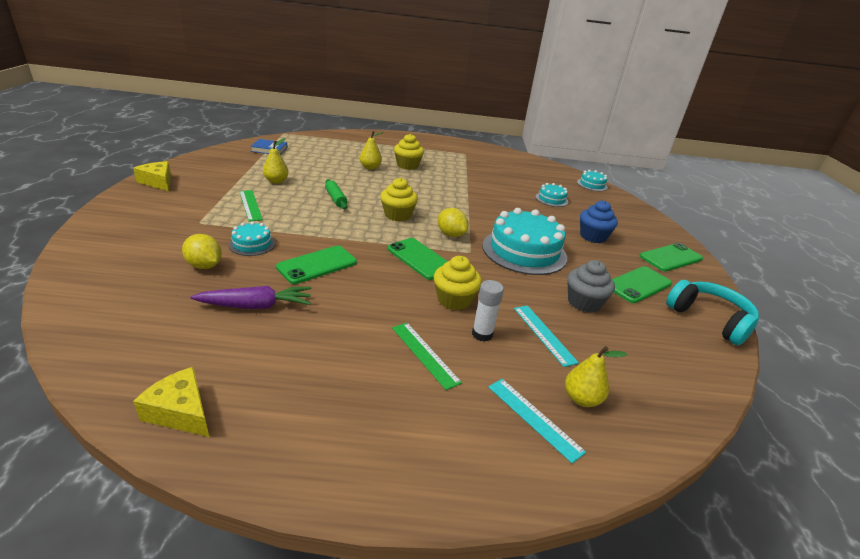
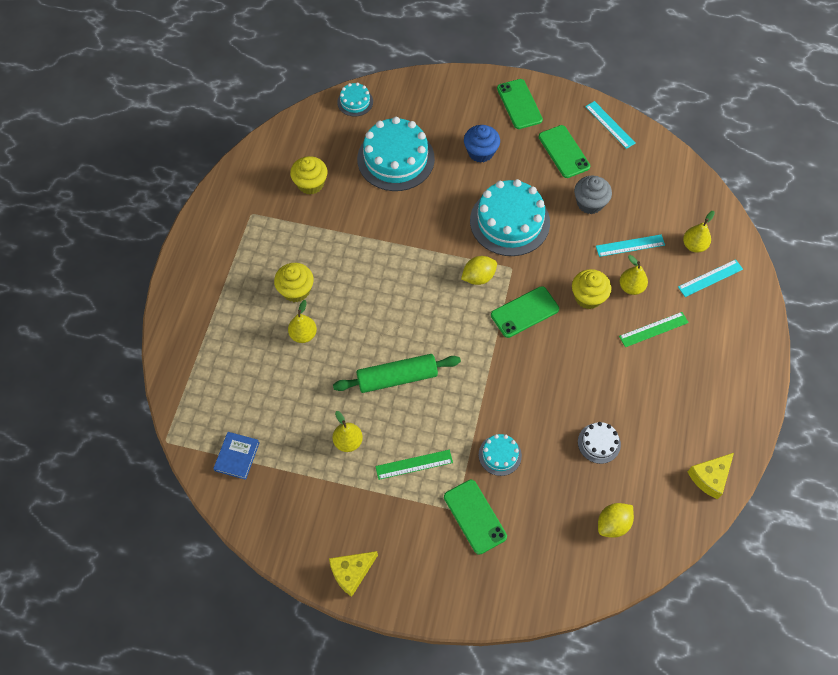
camera: 75 degrees left, 30 degrees up
yellow lemon [182,234,222,269] -> yellow lemon moved to [598,503,634,538]
purple carrot [191,286,311,309] -> white cake [578,422,621,464]
green phone [276,246,357,284] -> green phone moved to [444,480,507,555]
green rolling pin [325,179,347,209] -> green rolling pin [333,354,461,393], size x1.71
yellow cupcake [380,178,418,222] -> yellow cupcake moved to [290,156,328,194]
white glue stick [472,280,504,342] -> yellow pear [620,255,648,295]
turquoise cake [535,183,568,207] -> turquoise cake [357,117,435,191], size x2.09
turquoise headphones [666,280,759,345] -> turquoise ruler [585,101,635,149]

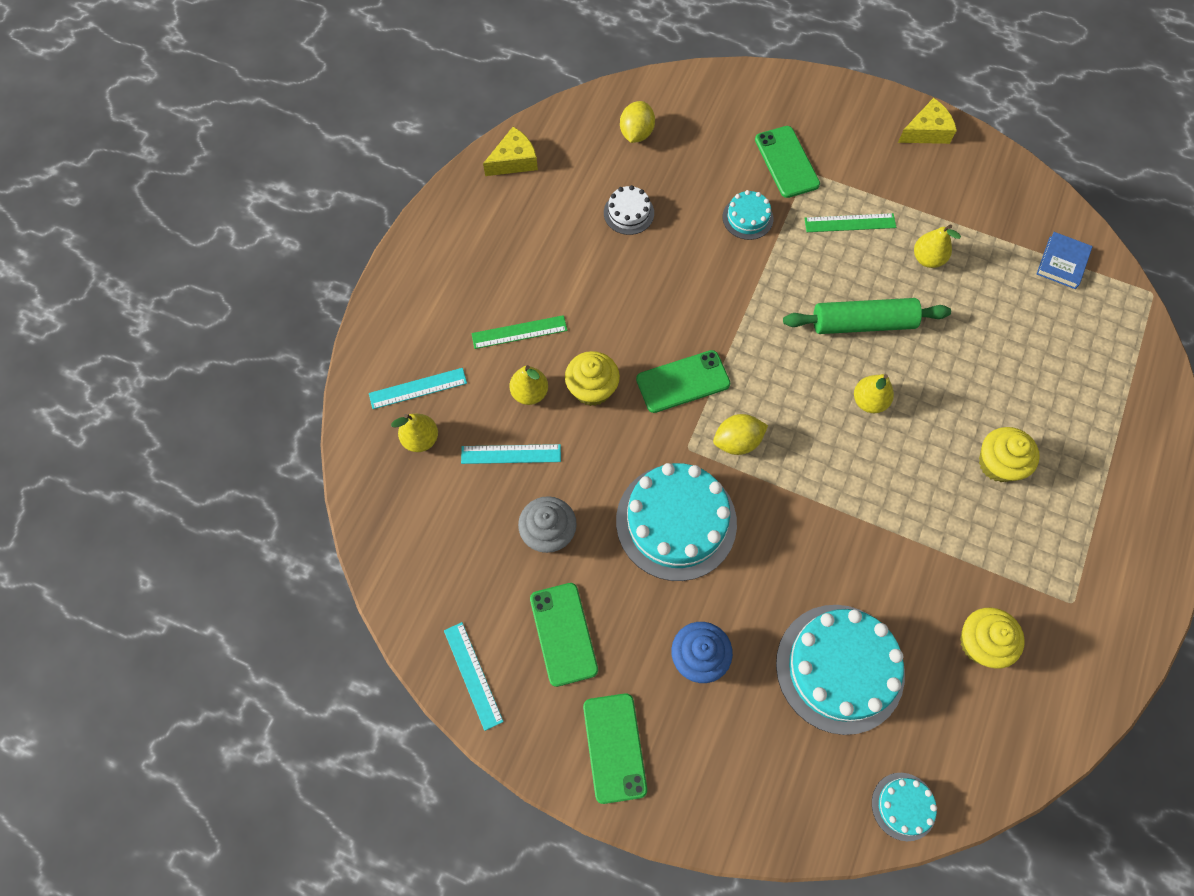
camera: 170 degrees left, 5 degrees up
yellow pear [288,300,317,343] -> yellow pear moved to [854,374,894,413]
yellow lemon [598,503,634,538] -> yellow lemon turned 45 degrees counterclockwise [620,101,655,143]

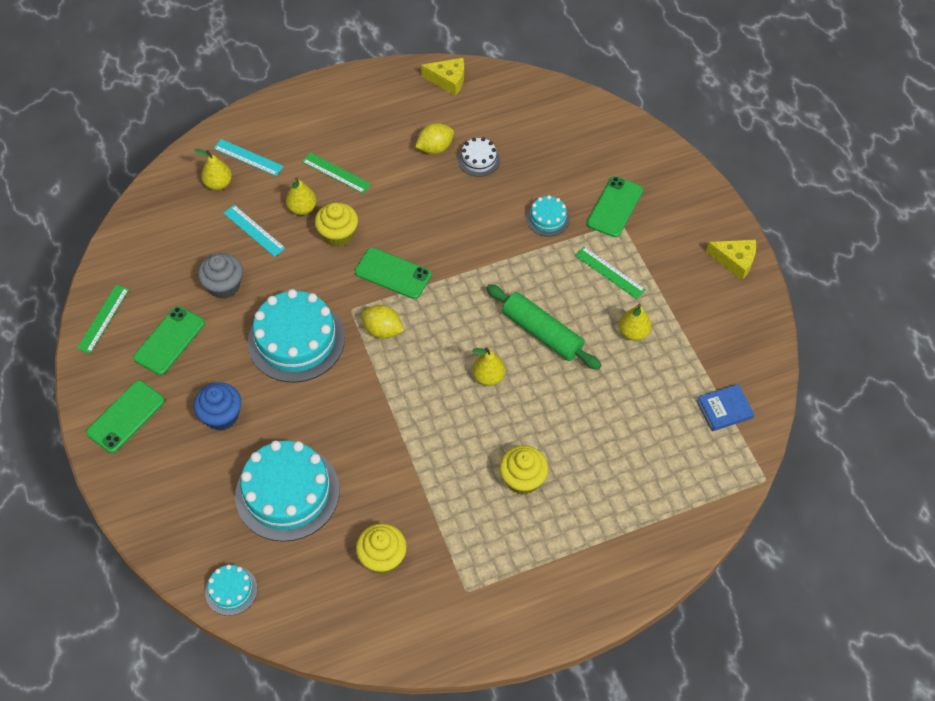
camera: 45 degrees right, 10 degrees down
turquoise ruler [444,622,504,731] -> green ruler [77,285,129,353]
yellow lemon [620,101,655,143] -> yellow lemon moved to [415,123,454,154]

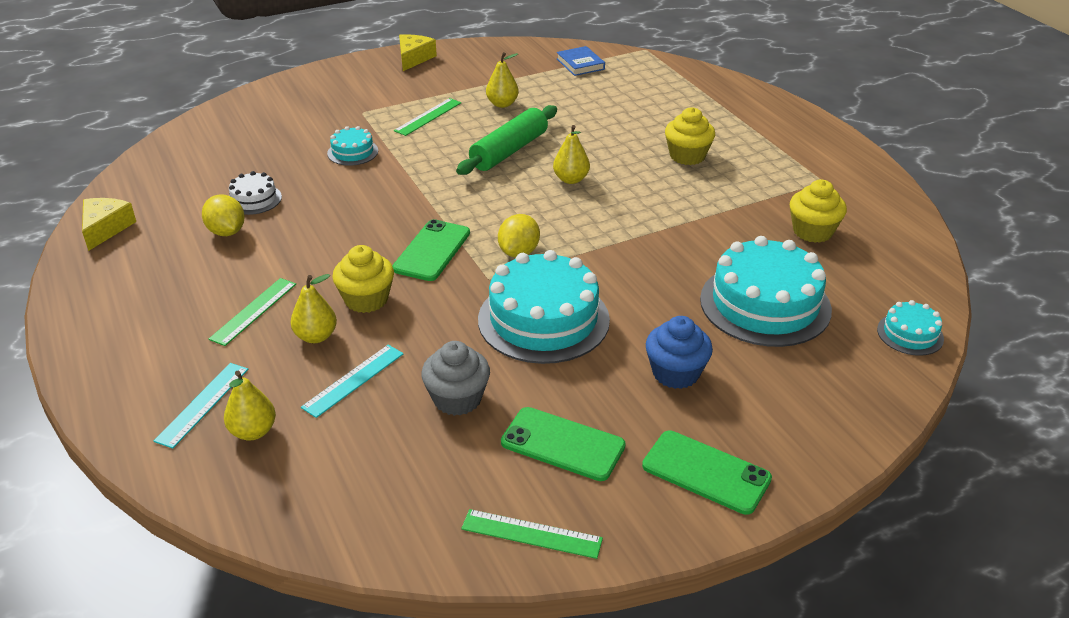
camera: 95 degrees left, 20 degrees down
green phone [586,176,643,237] -> none

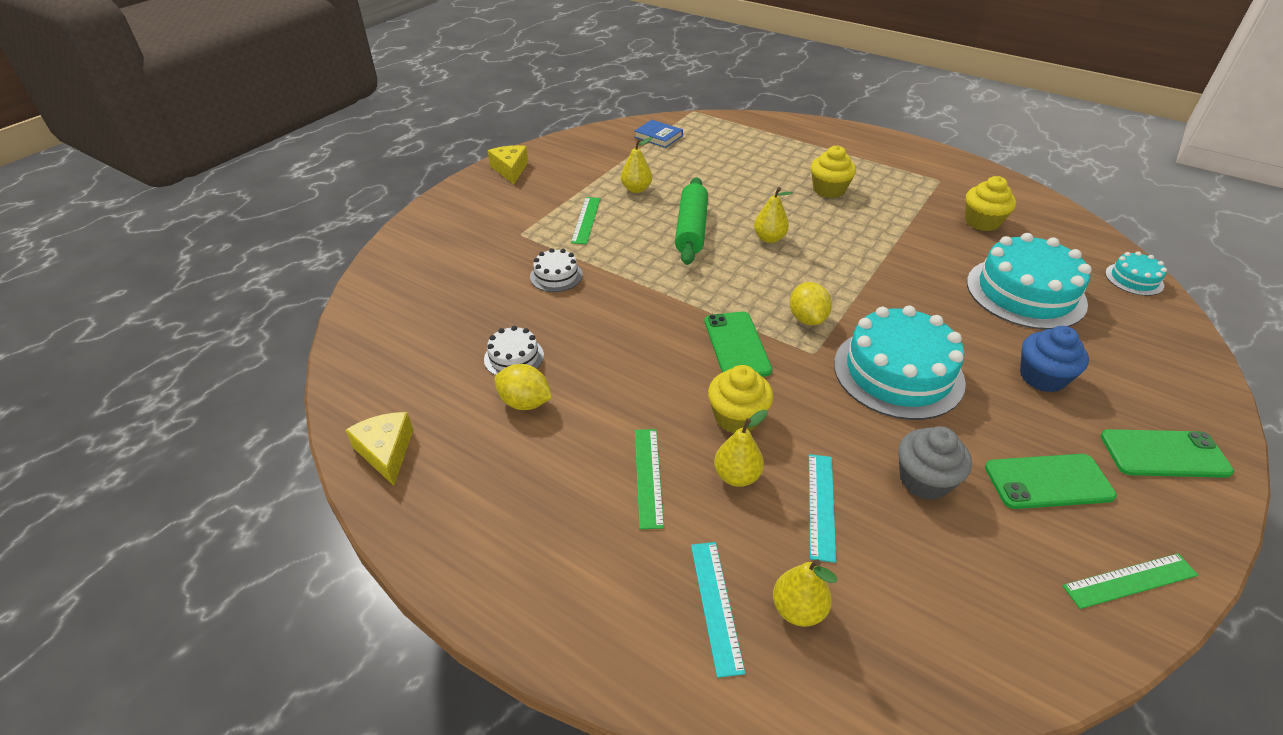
camera: 30 degrees left, 5 degrees up
turquoise cake [327,126,378,166] -> white cake [530,248,583,292]

